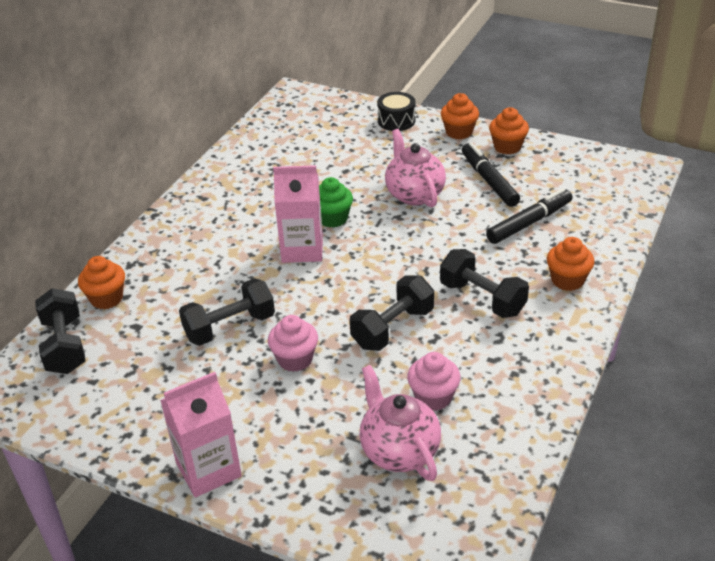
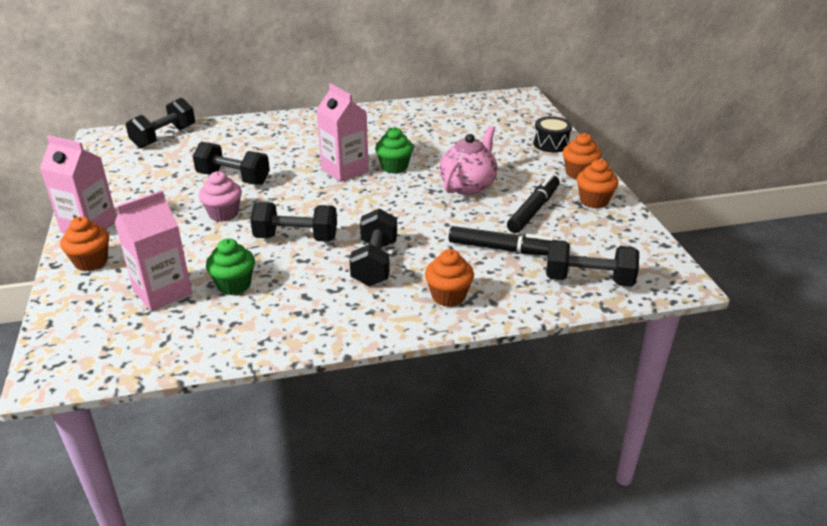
camera: 50 degrees right, 5 degrees down
orange cupcake [78,256,125,309] -> orange cupcake moved to [60,217,109,271]
pink teapot [359,365,441,481] -> pink carton [115,190,192,311]
pink cupcake [407,352,461,411] -> green cupcake [206,238,255,295]
none -> black dumbbell [546,240,639,287]

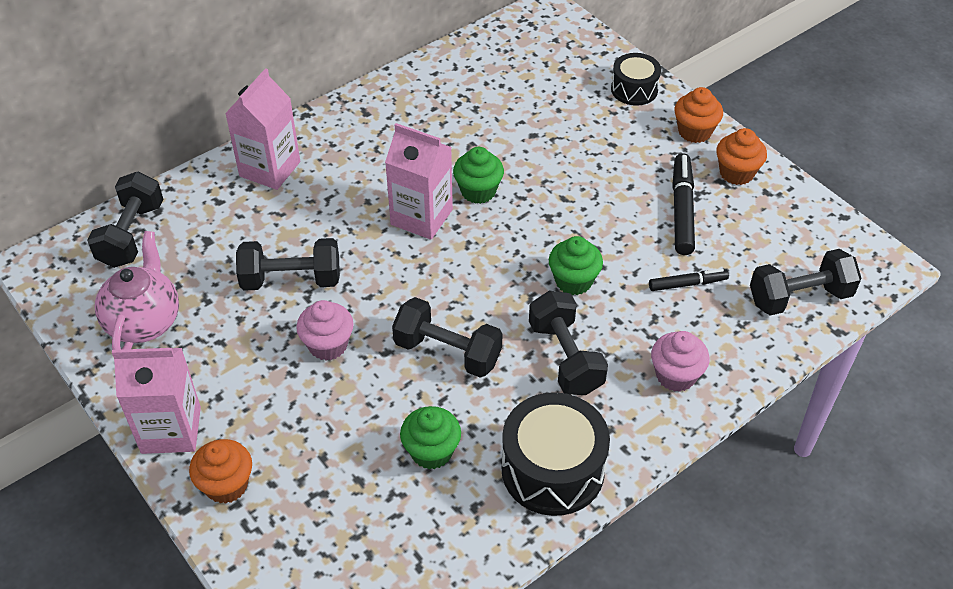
camera: 25 degrees left, 15 degrees up
pink carton [115,190,192,311] -> pink carton moved to [225,68,300,190]
black dumbbell [250,202,337,242] -> black dumbbell turned 45 degrees clockwise [392,297,502,378]
orange cupcake [425,249,474,307] -> pink cupcake [651,331,710,392]
pink teapot [439,126,498,195] -> pink teapot moved to [95,231,179,350]
black marker [449,226,554,256] -> black marker [649,269,729,291], size x0.60
none -> black drum [501,392,610,516]
none -> green cupcake [549,236,603,295]

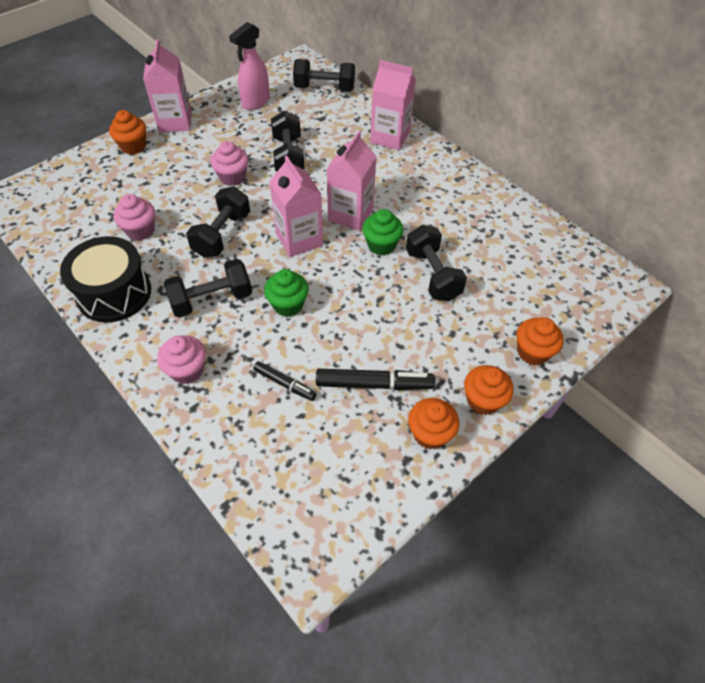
camera: 85 degrees right, 5 degrees up
pink teapot [95,231,179,350] -> pink spray bottle [229,22,270,110]
green cupcake [400,406,461,469] -> pink cupcake [113,194,155,241]
black drum [611,53,661,106] -> orange cupcake [516,317,564,365]
black marker [649,269,729,291] -> black marker turned 45 degrees counterclockwise [253,361,317,401]
black dumbbell [750,249,861,316] -> black dumbbell moved to [406,225,467,301]
none -> pink carton [269,155,323,257]

